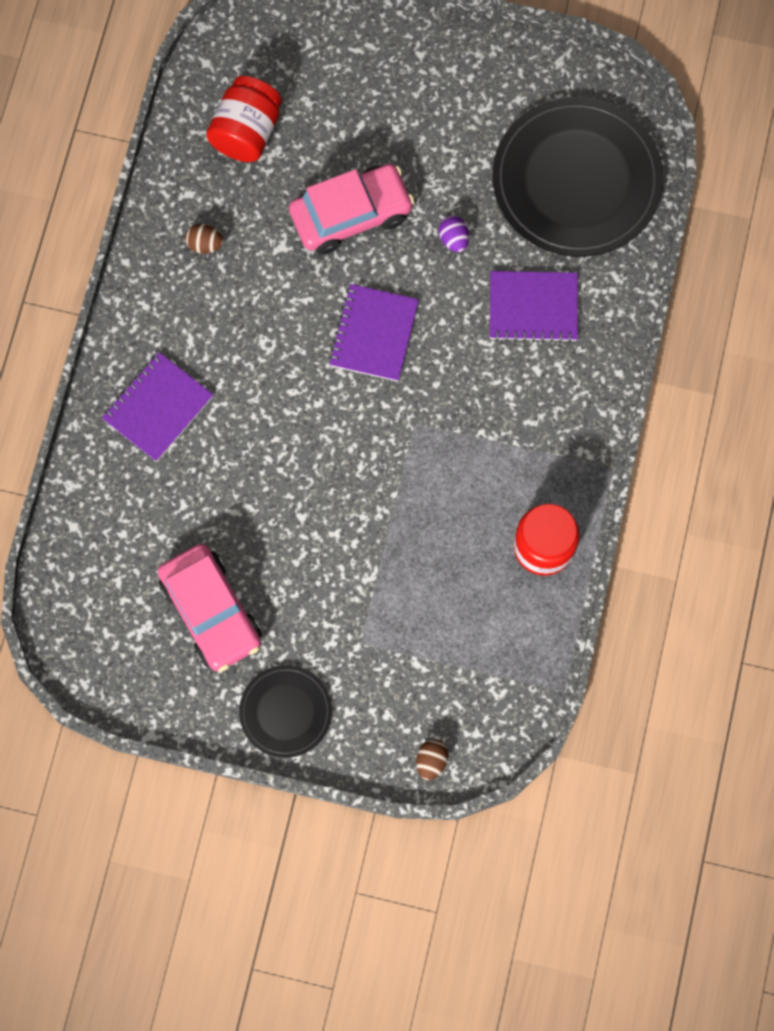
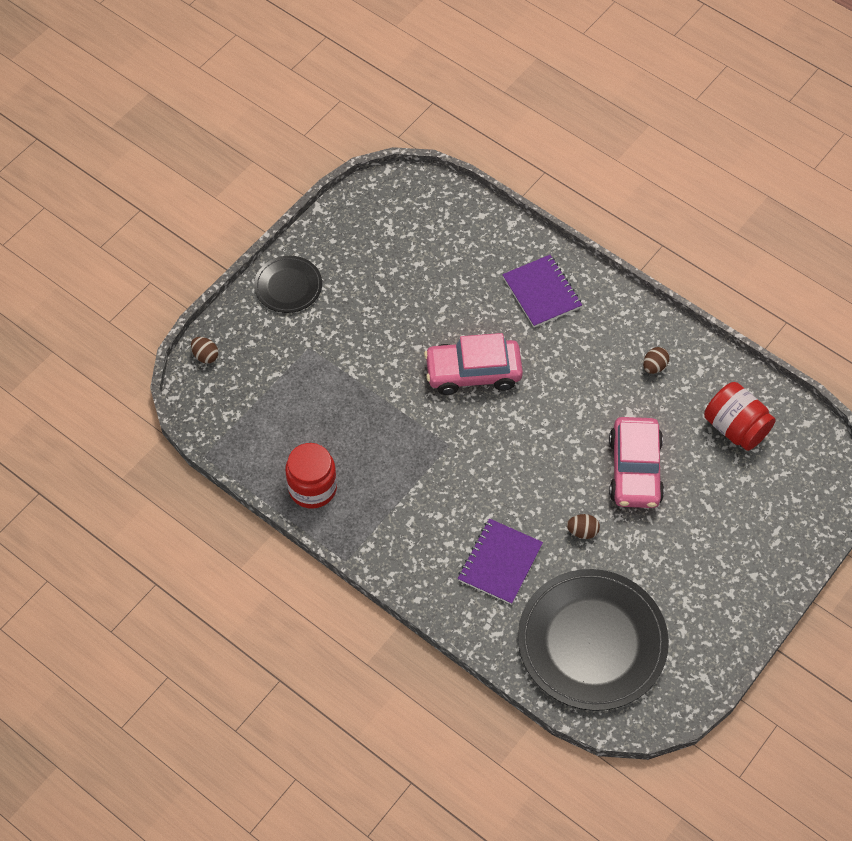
camera: 115 degrees right, 15 degrees down
pink car [158,544,262,672] -> pink car moved to [424,333,523,395]
purple notebook [329,284,419,382] -> none
purple egg [439,216,469,252] -> brown egg [567,514,600,539]

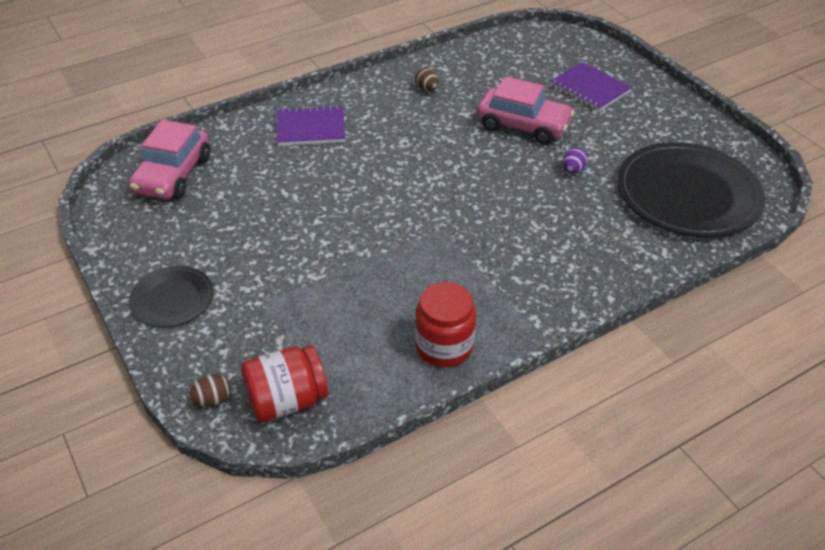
camera: 70 degrees left, 15 degrees down
pink car [424,333,523,395] -> pink car moved to [129,120,211,199]
purple notebook [458,519,543,605] -> purple notebook moved to [550,62,632,111]
brown egg [567,514,600,539] -> purple egg [563,148,588,174]
red jar [704,382,775,451] -> red jar moved to [241,345,328,422]

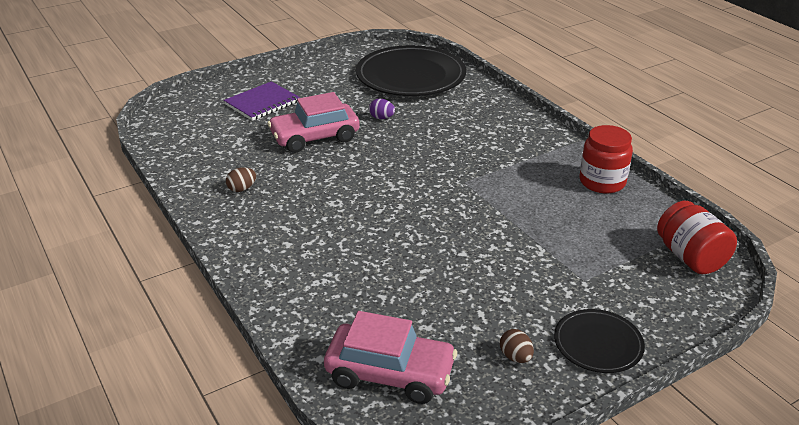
camera: 90 degrees left, 10 degrees down
brown egg [189,374,231,406] -> brown egg moved to [500,329,534,363]
purple notebook [277,105,346,146] -> none
pink car [477,76,574,145] -> pink car turned 135 degrees counterclockwise [267,92,360,153]

